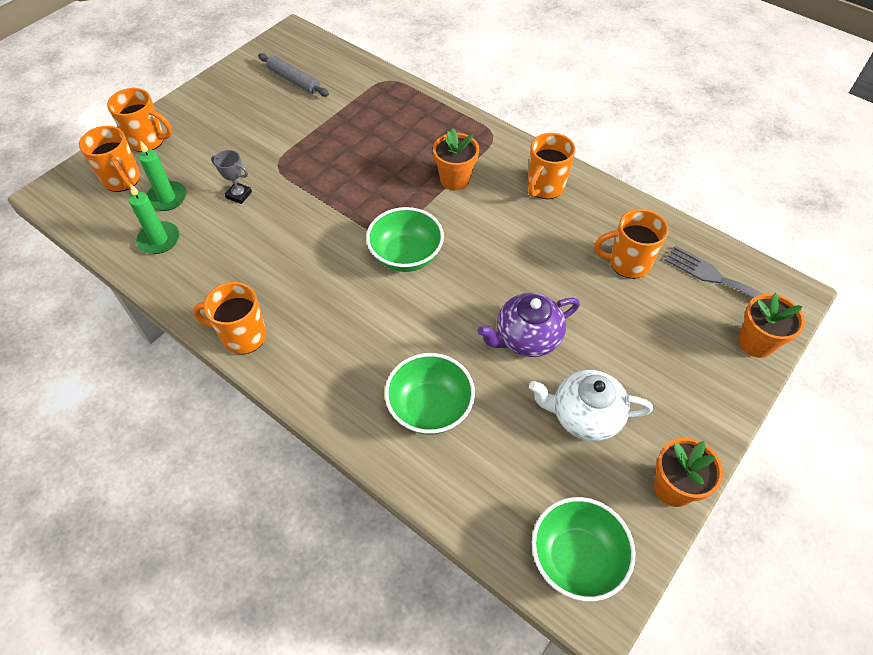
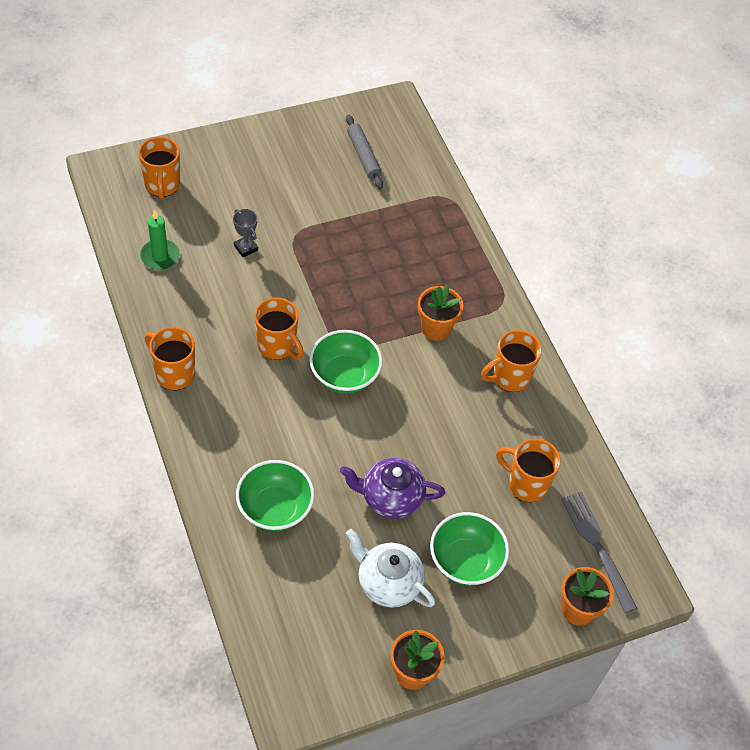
camera: 25 degrees right, 0 degrees up
orange mug [107,88,173,152] -> orange mug moved to [254,297,304,360]
green candle [139,140,186,211] -> none
green bowl [532,497,636,601] -> green bowl moved to [430,512,509,586]

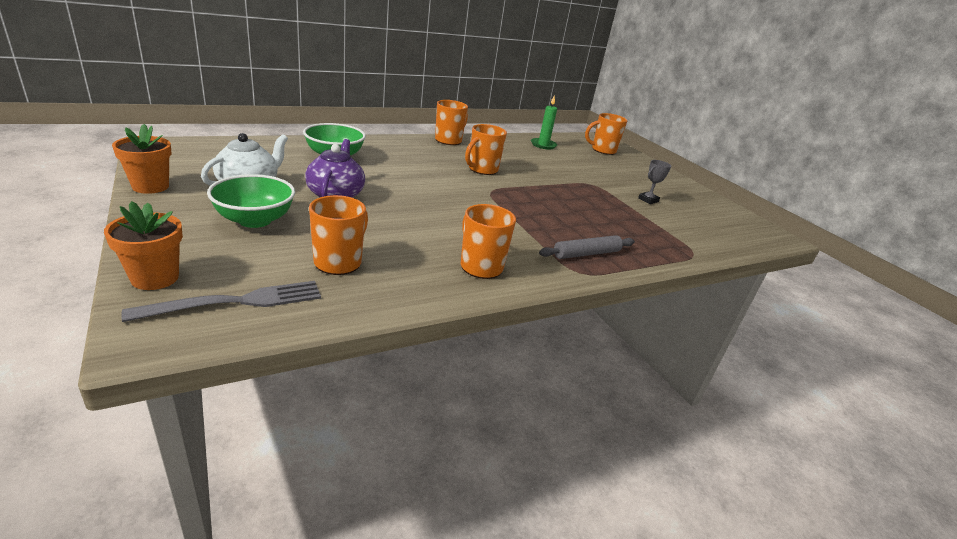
camera: 85 degrees right, 25 degrees down
grey trophy [233,209,258,257] -> grey trophy moved to [638,160,671,204]
green bowl [309,330,382,394] -> none
grey rolling pin [346,114,383,189] -> grey rolling pin moved to [539,235,635,259]
orange flower pot [418,285,463,341] -> none

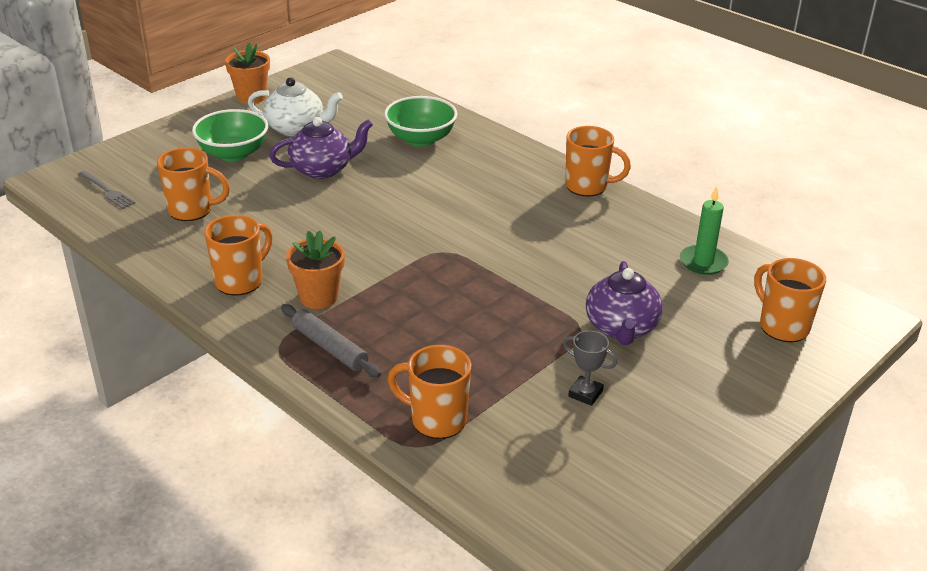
camera: 75 degrees right, 5 degrees up
orange flower pot [104,201,183,290] -> orange flower pot moved to [286,230,345,309]
grey fork [121,281,321,322] -> grey fork [78,171,135,209], size x0.63
orange mug [465,124,507,175] -> orange mug moved to [388,345,471,439]
none -> purple teapot [586,261,663,345]

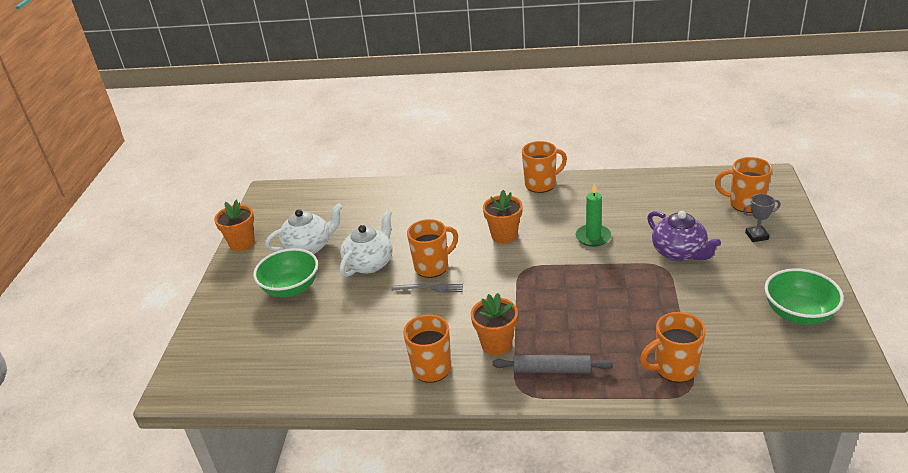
camera: 35 degrees left, 0 degrees up
grey fork [78,171,135,209] -> grey fork moved to [391,283,463,292]
orange mug [157,148,230,221] -> orange mug moved to [407,219,458,278]
purple teapot [269,117,373,179] -> white teapot [340,210,392,277]
green bowl [384,96,458,147] -> green bowl moved to [765,268,844,325]
grey trophy [563,331,617,406] -> grey trophy moved to [743,194,780,242]
green candle [680,186,729,275] -> green candle moved to [576,182,611,247]
none -> orange flower pot [483,190,523,244]

